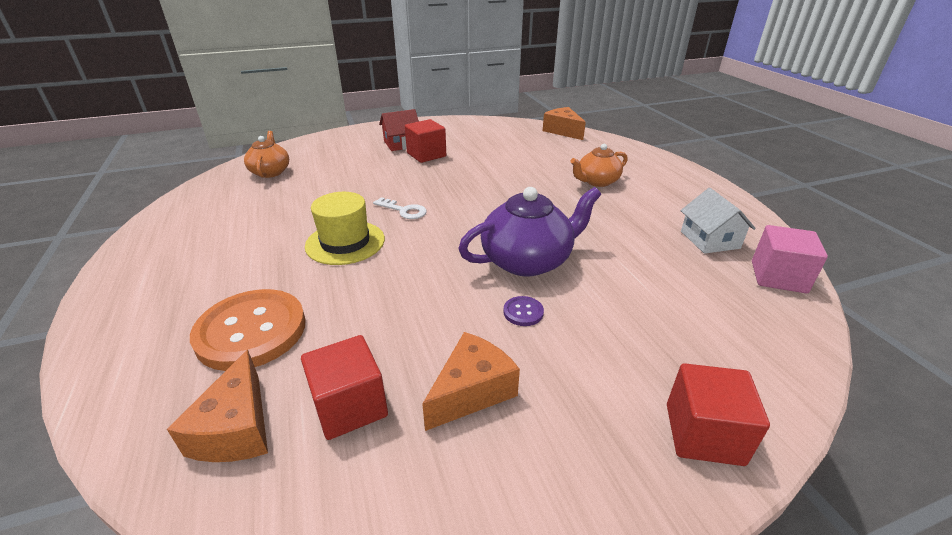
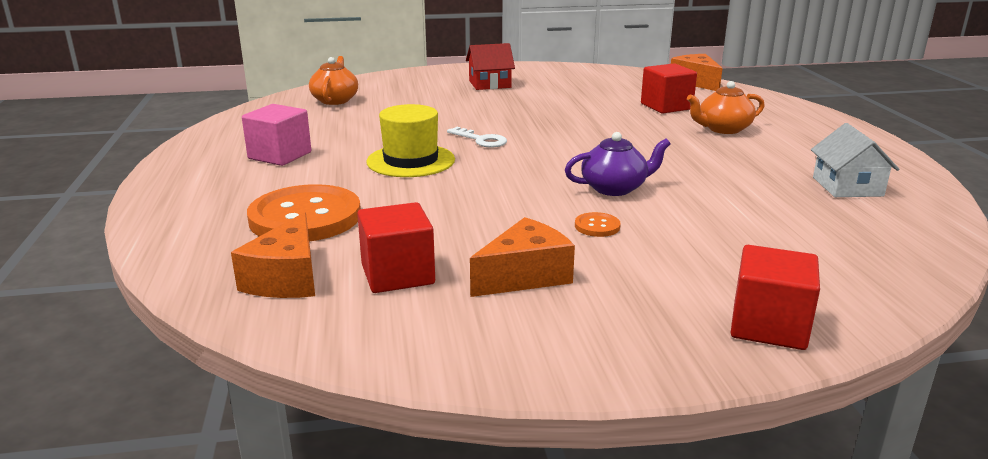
camera: 10 degrees right, 10 degrees down
red cube [405,119,446,163] -> red cube moved to [641,63,697,114]
purple teapot [458,187,601,277] -> purple teapot [565,132,671,196], size x0.62
purple button [503,296,544,326] -> orange button [575,212,621,237]
pink cube [752,225,828,293] -> pink cube moved to [242,104,311,166]

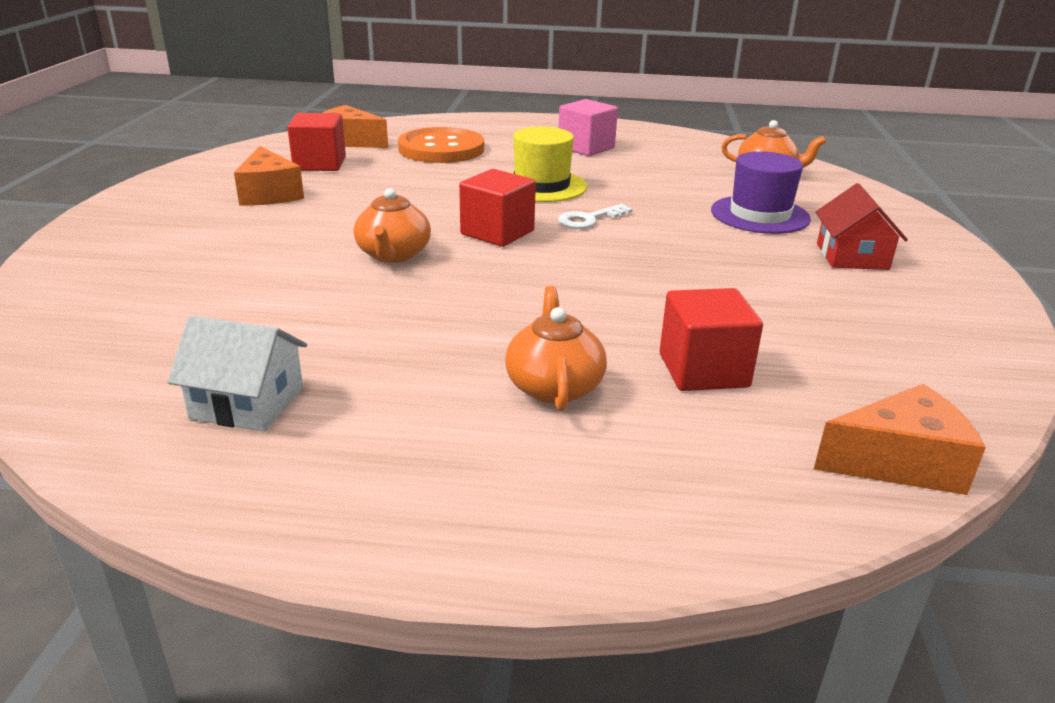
camera: 105 degrees right, 5 degrees up
purple teapot [565,132,671,196] -> orange teapot [354,188,431,263]
orange button [575,212,621,237] -> none
red cube [731,245,820,350] -> red cube moved to [459,169,536,247]
none -> purple hat [711,151,811,234]

